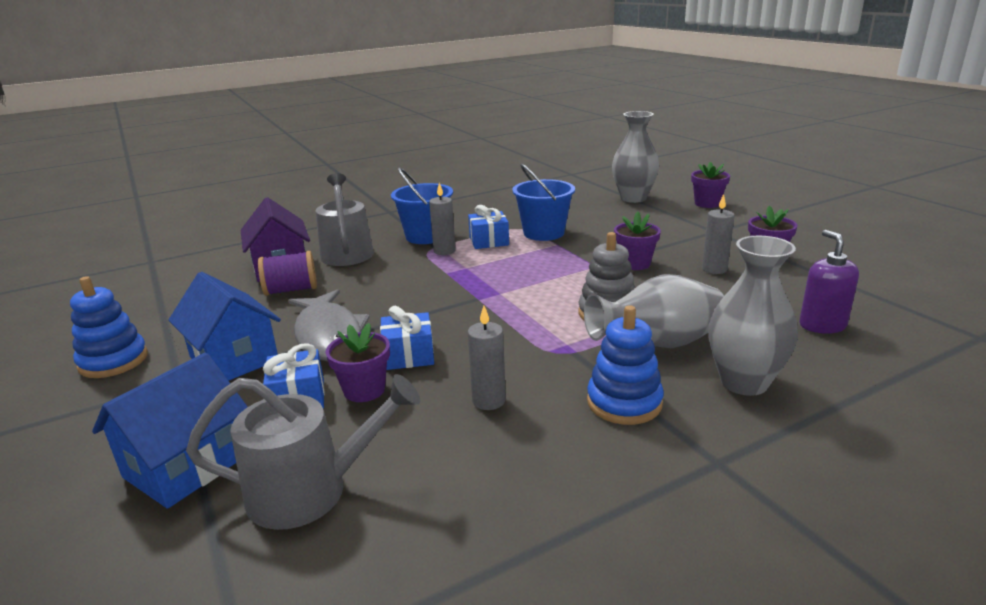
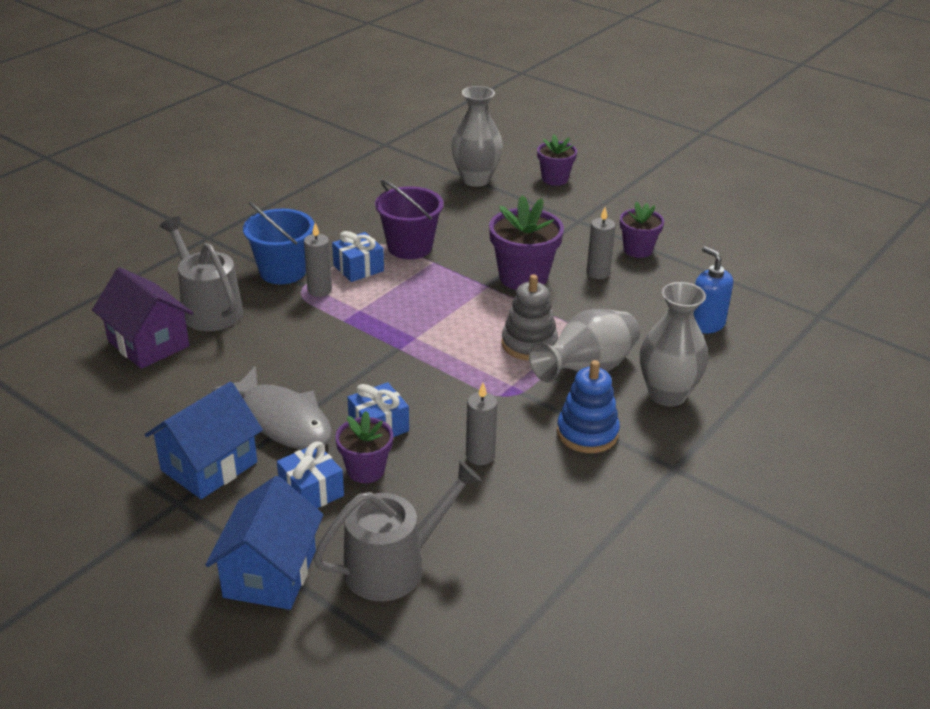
camera: 25 degrees left, 10 degrees up
blue stacking toy [70,277,148,378] -> none
blue house [168,272,281,381] -> blue house turned 75 degrees counterclockwise [145,382,263,499]
purple spool [258,251,317,296] -> none
blue bucket [512,164,575,241] -> purple bucket [375,180,444,259]
purple flower pot [614,212,661,270] -> purple flower pot [489,195,564,290], size x1.61
purple soap dispenser [799,230,859,334] -> blue soap dispenser [694,246,733,334]

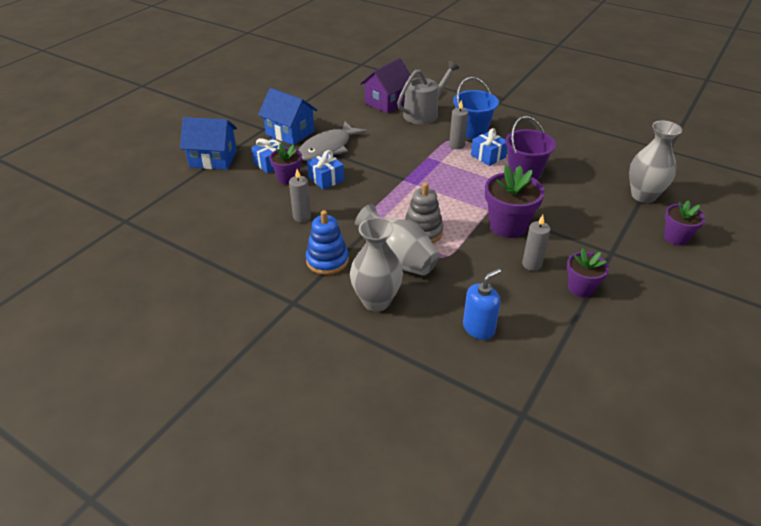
camera: 85 degrees right, 5 degrees up
grey watering can [313,461,482,601] -> none

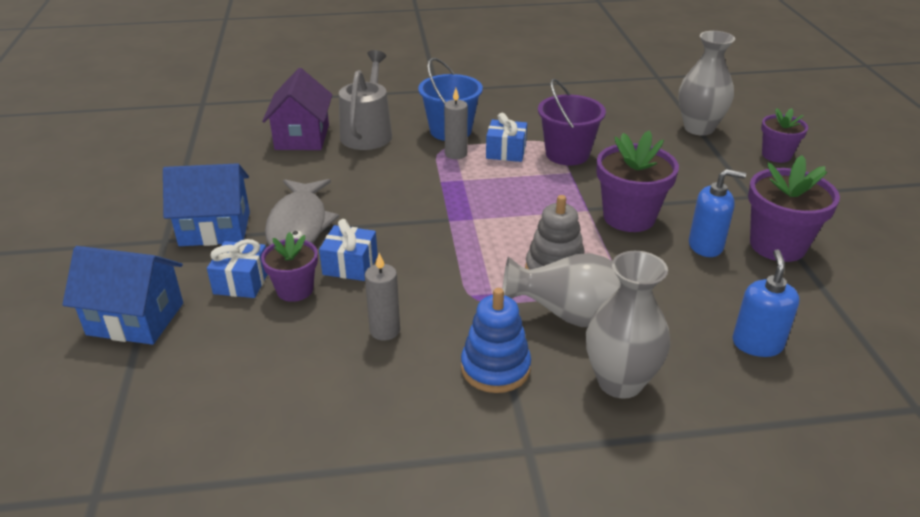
camera: 40 degrees left, 5 degrees down
blue house [180,117,237,170] -> blue house turned 45 degrees clockwise [62,246,183,345]
grey candle [522,215,551,271] -> blue soap dispenser [689,169,746,257]
purple flower pot [567,248,609,298] -> purple flower pot [748,155,840,262], size x1.61

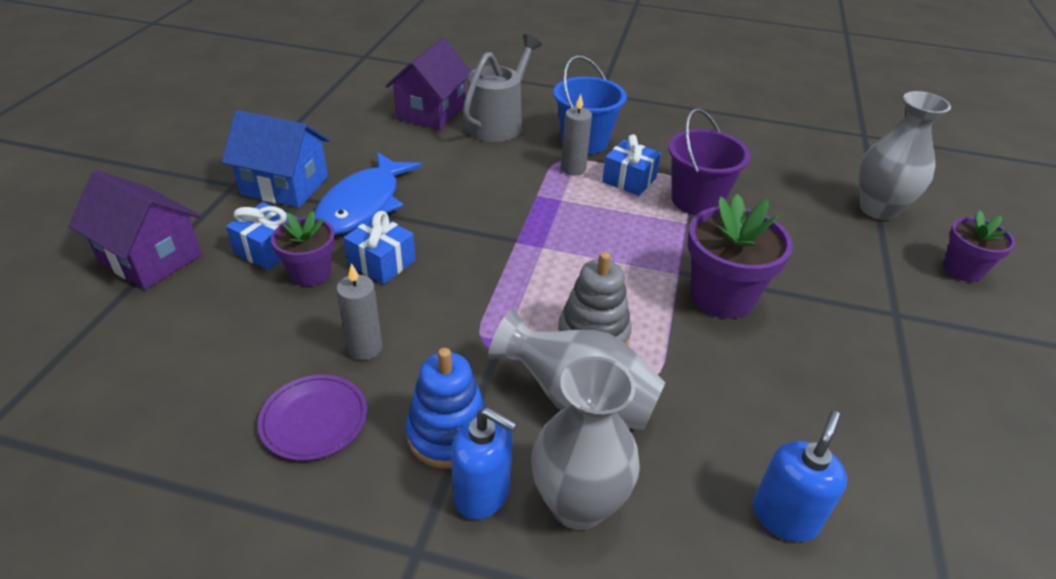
camera: 20 degrees right, 5 degrees up
blue house [62,246,183,345] -> purple house [69,170,202,290]
grey fish [265,179,339,245] -> blue fish [315,152,422,235]
blue soap dispenser [689,169,746,257] -> blue soap dispenser moved to [451,407,517,520]
purple flower pot [748,155,840,262] -> none
none -> purple plate [258,375,367,461]

